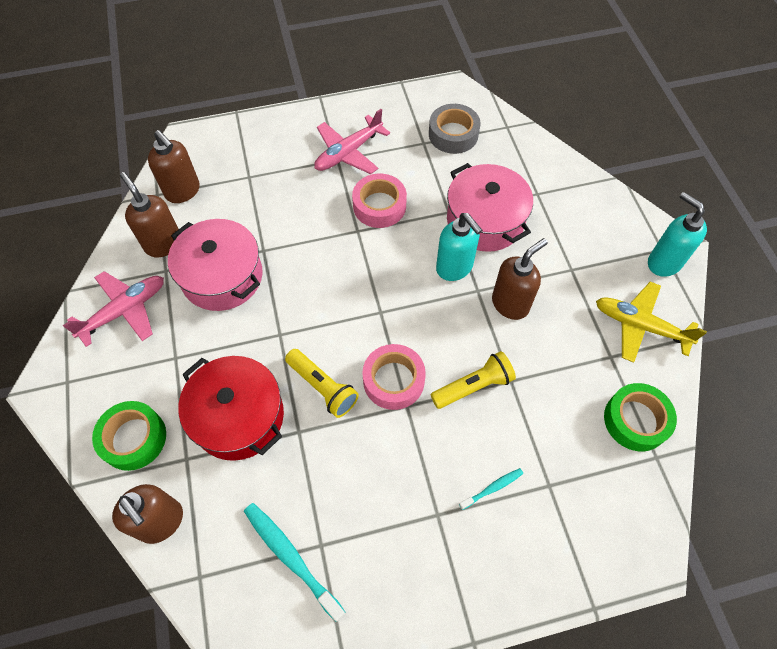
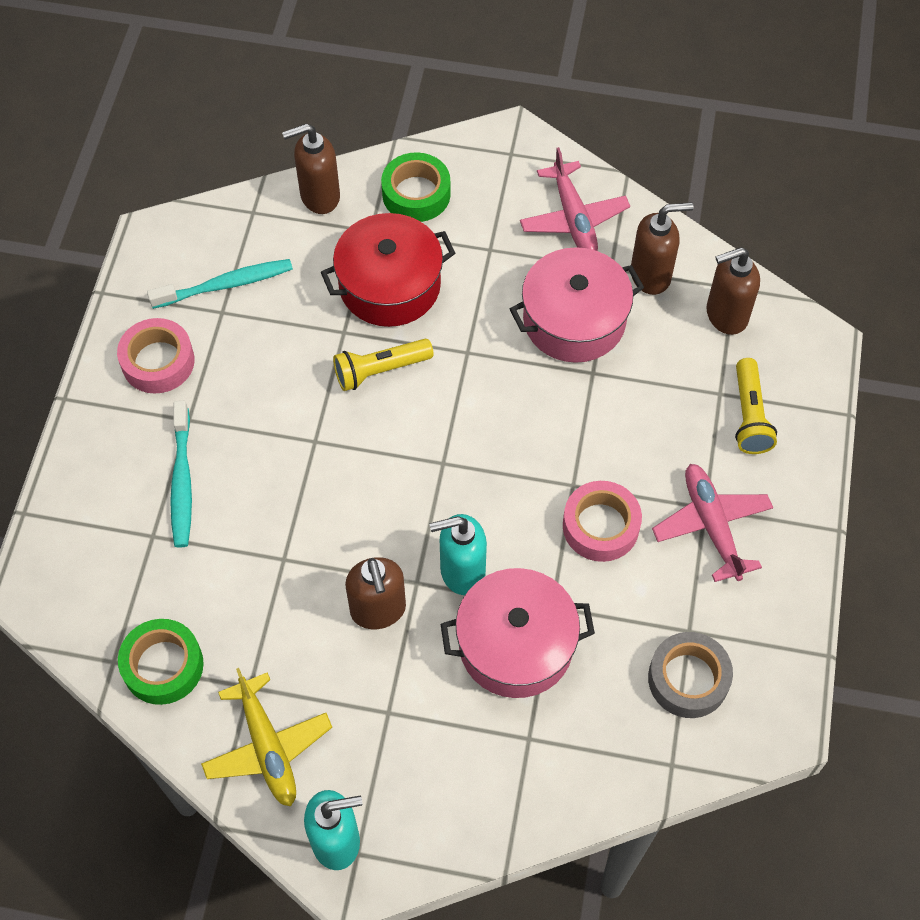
camera: 115 degrees right, 0 degrees up
pink tape [362,344,426,410] -> pink tape moved to [117,318,195,394]
yellow flashlight [431,351,516,409] -> yellow flashlight moved to [735,358,777,454]
turquoise toothbrush [459,468,523,510] -> turquoise toothbrush [170,401,192,548], size x1.87
yellow plane [596,282,707,363] -> yellow plane turned 105 degrees clockwise [201,668,332,807]

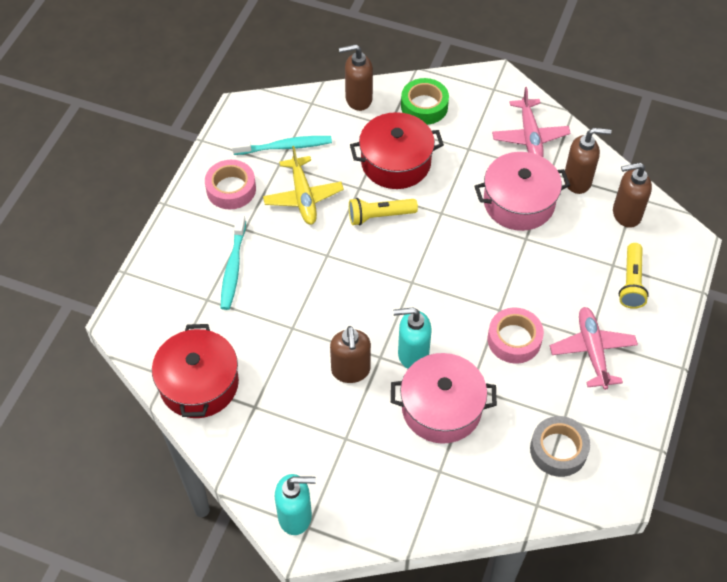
camera: 10 degrees right, 5 degrees down
green tape [118,619,204,705] -> red pot [152,324,239,418]
yellow plane [201,668,332,807] -> yellow plane moved to [263,146,344,225]

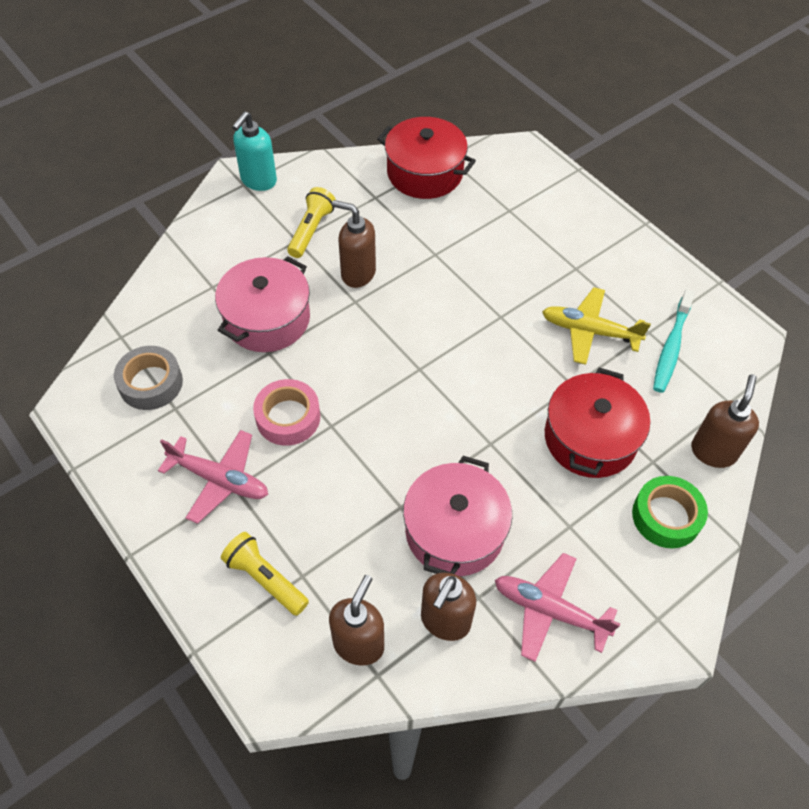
camera: 120 degrees right, 0 degrees up
pink tape [205,160,256,209] -> none
turquoise toothbrush [221,215,246,310] -> none
yellow flashlight [349,198,418,226] -> yellow flashlight moved to [287,187,336,258]
turquoise soap dispenser [393,307,432,369] -> none

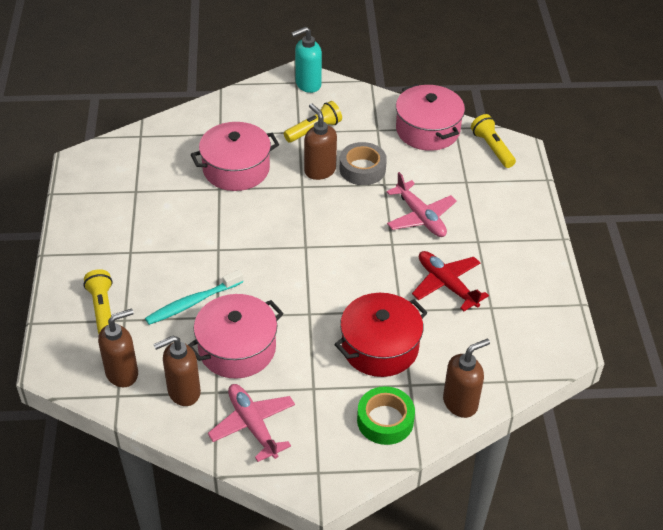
camera: 35 degrees right, 10 degrees down
grey tape [114,346,183,410] -> grey tape moved to [340,142,387,185]
pink plane [158,430,268,524] -> pink plane moved to [387,172,457,237]
pink tape [253,379,320,446] -> none
red pot [377,117,476,199] -> pink pot [396,84,465,151]
yellow plane [542,287,651,365] -> red plane [412,251,489,311]
turquoise toothbrush [653,289,695,393] -> turquoise toothbrush moved to [145,270,243,325]
none -> yellow flashlight [471,114,516,168]

